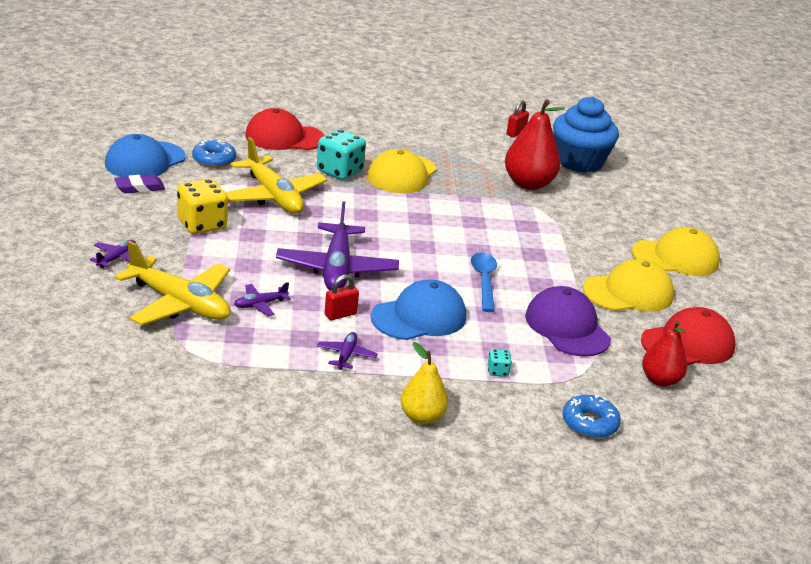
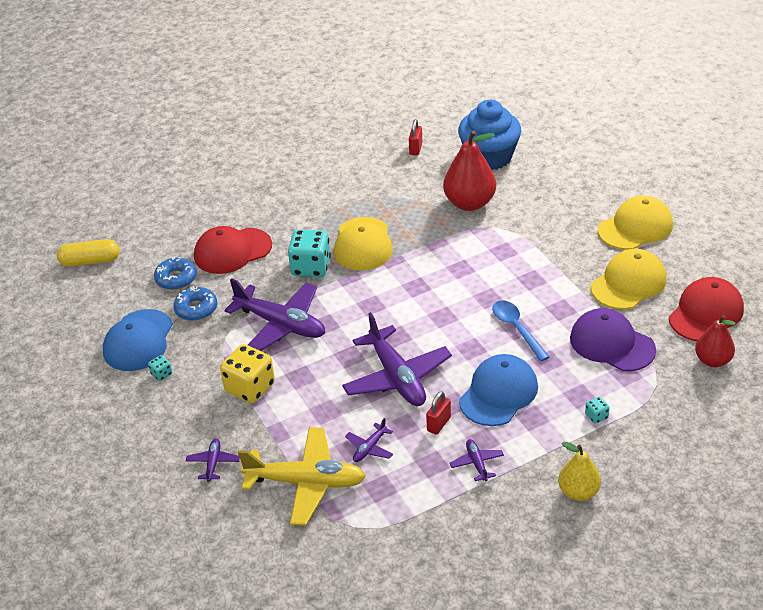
camera: 20 degrees left, 10 degrees up
purple eraser [114,175,165,193] -> turquoise dice [148,355,172,381]
yellow plane [225,137,327,214] -> purple plane [224,278,325,351]
blue donut [563,395,621,438] -> blue donut moved to [154,257,197,290]
none -> yellow capsule [57,239,119,267]

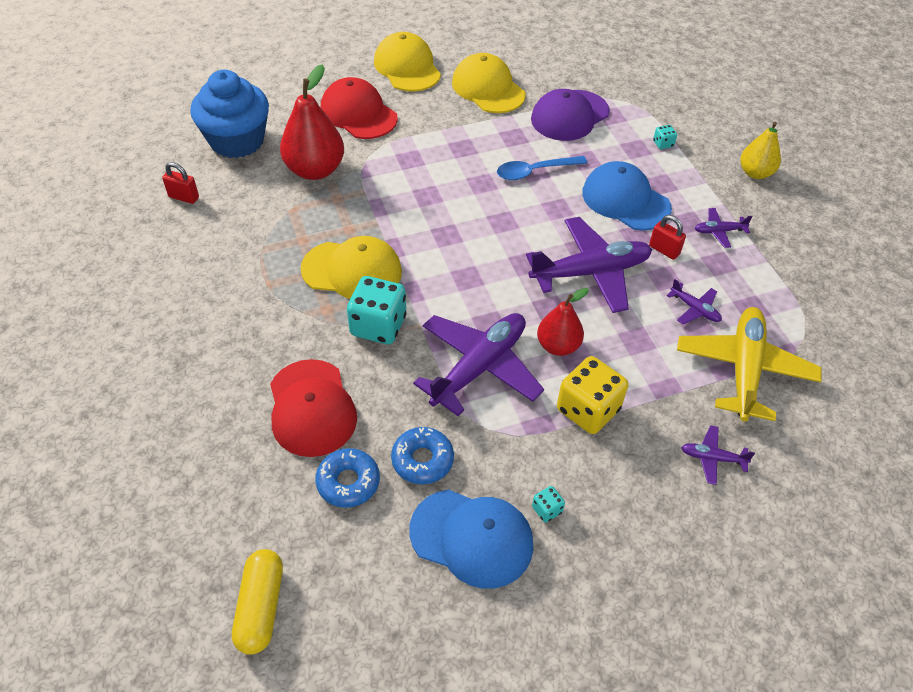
camera: 85 degrees left, 10 degrees up
red cap [669,277,744,341] -> red cap moved to [321,77,398,139]
red pear [695,315,736,367] -> red pear moved to [537,288,589,356]

